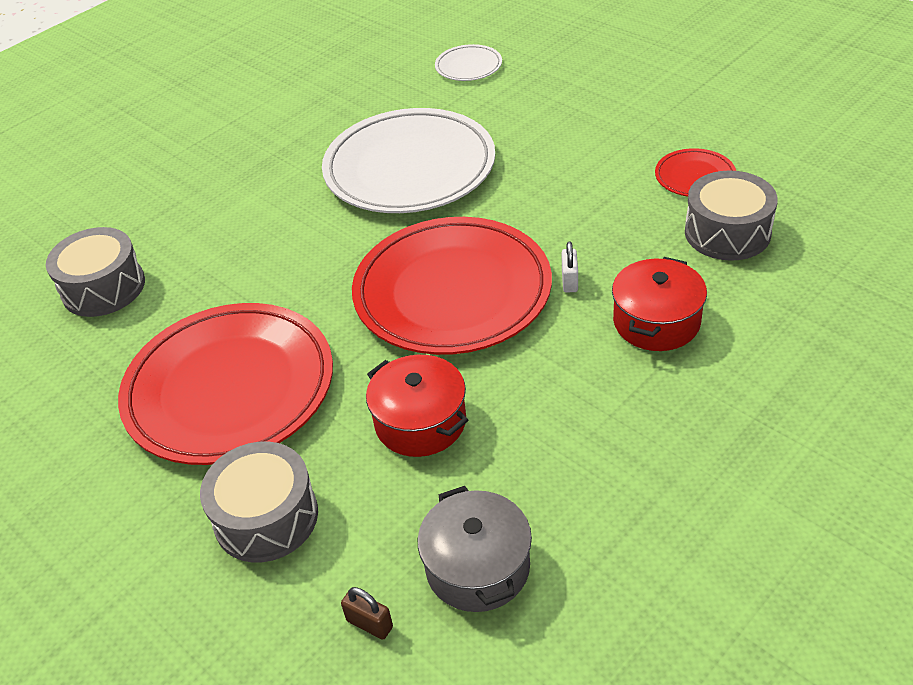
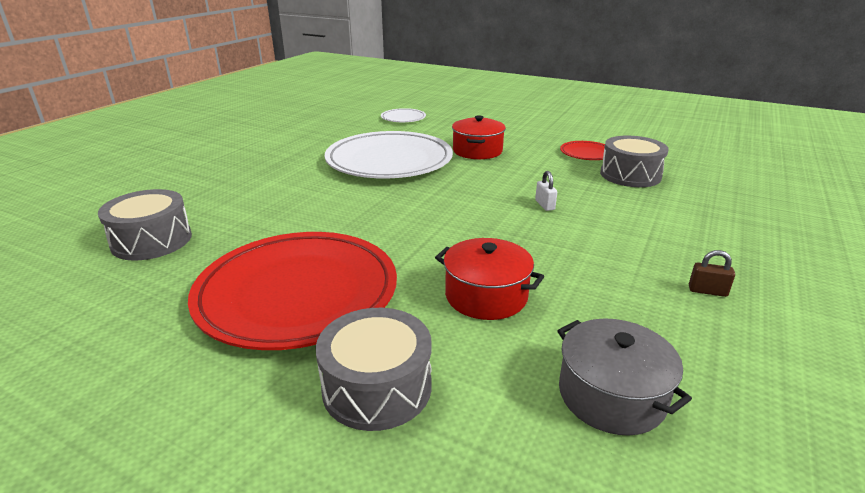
camera: 20 degrees left, 15 degrees down
brown padlock [341,587,393,640] -> brown padlock moved to [689,250,735,297]
red plate [352,217,552,355] -> none
red pot [612,257,707,351] -> red pot moved to [452,115,506,159]

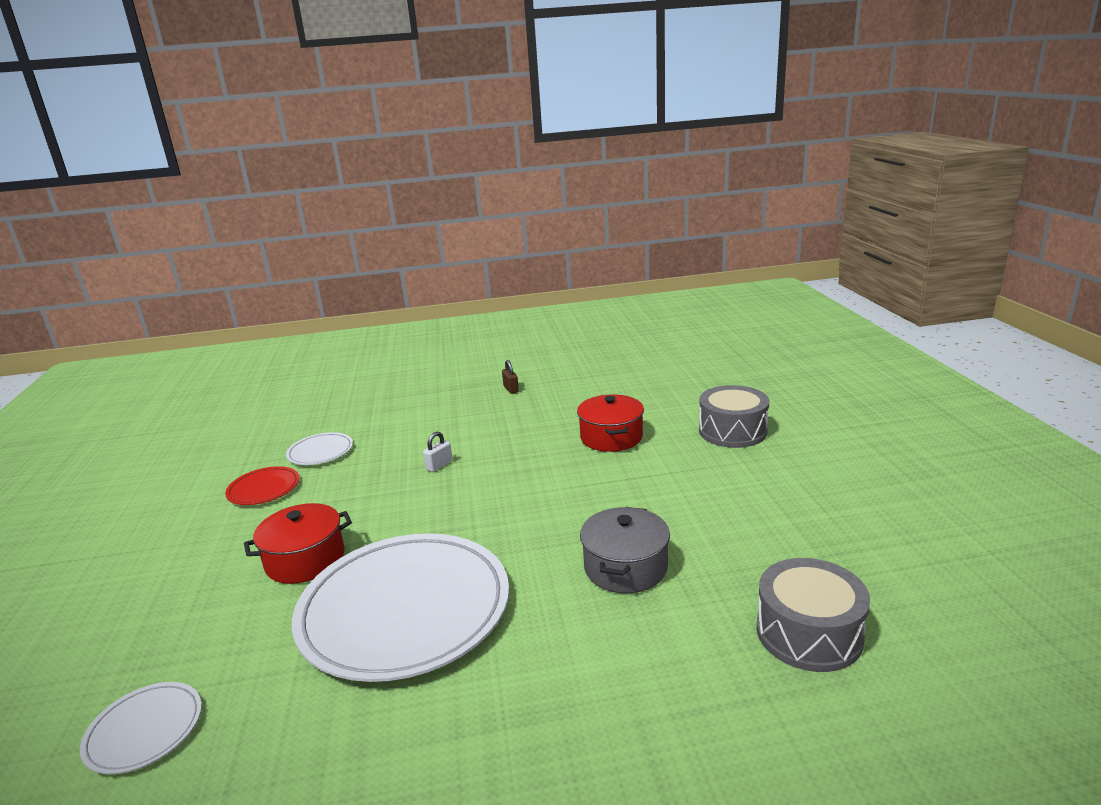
camera: 125 degrees left, 5 degrees down
red plate [188,232,397,350] -> none
grey pot [557,318,692,436] -> grey pot moved to [580,507,670,593]
grey drum [600,136,669,187] -> white plate [286,432,353,465]

